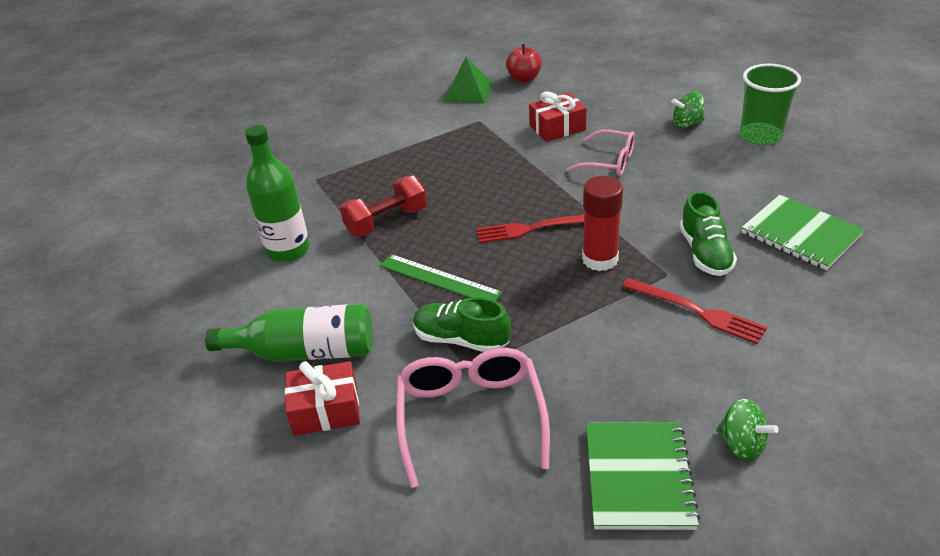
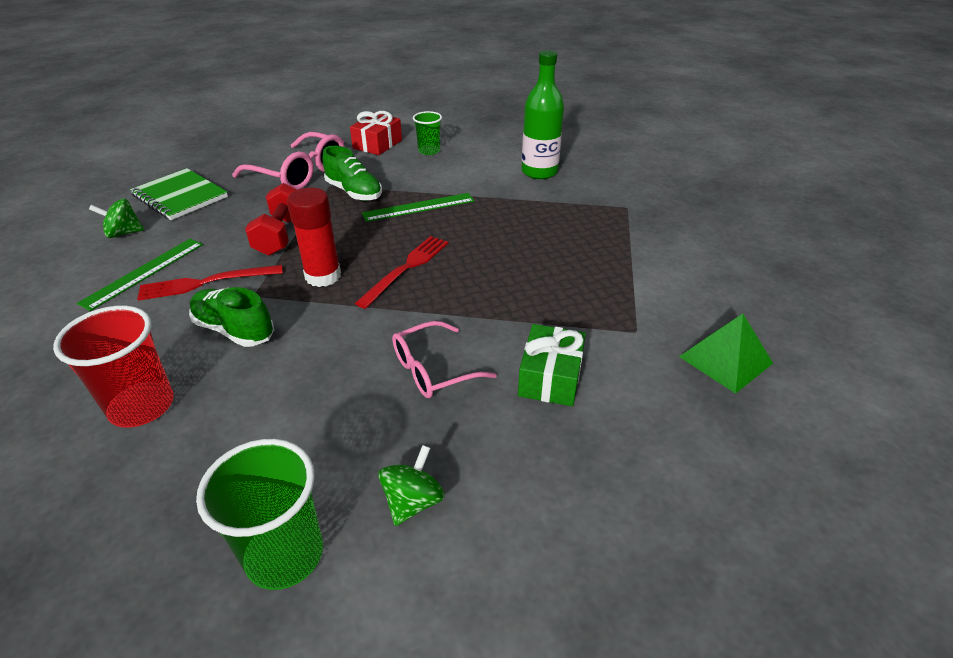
camera: 125 degrees right, 0 degrees up
green bottle [205,304,373,362] -> green cup [413,111,442,155]
red dumbbell [340,176,427,237] -> red dumbbell moved to [245,183,297,256]
green shoe [413,297,511,352] -> green shoe turned 75 degrees clockwise [323,146,382,201]
red apple [506,44,542,83] -> none
red gift [529,91,587,142] -> green gift [518,324,586,406]
green notebook [741,195,865,270] -> red cup [53,306,174,428]
none -> green ruler [77,239,203,311]

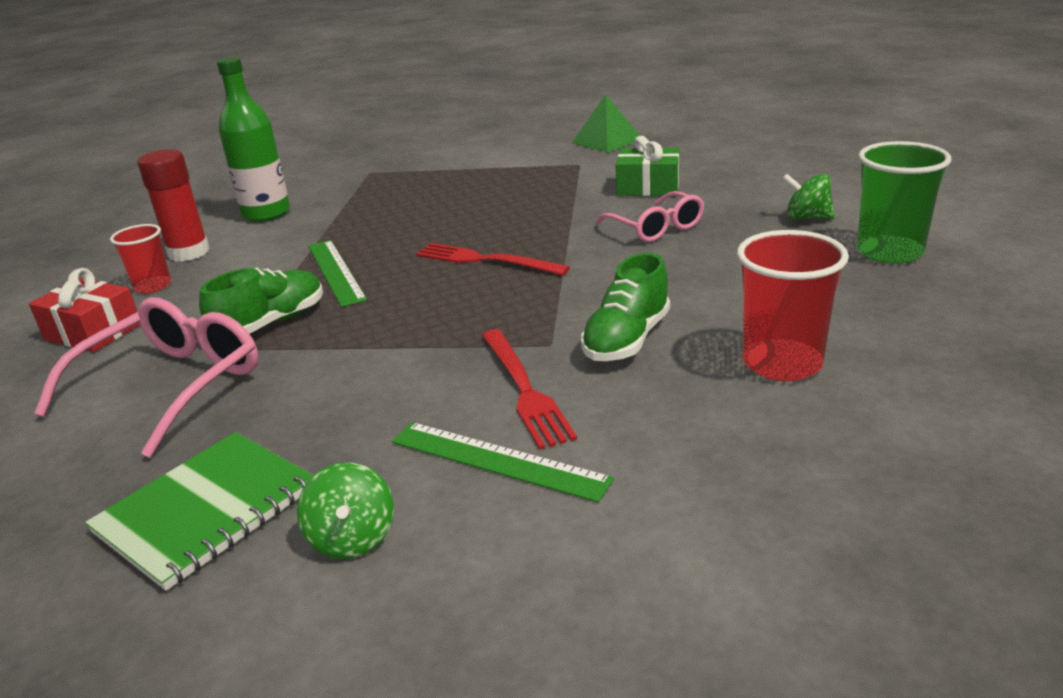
camera: 90 degrees left, 10 degrees down
red dumbbell [245,183,297,256] -> none
red glue stick [287,187,341,287] -> red glue stick moved to [137,149,210,262]
green cup [413,111,442,155] -> red cup [110,224,171,293]

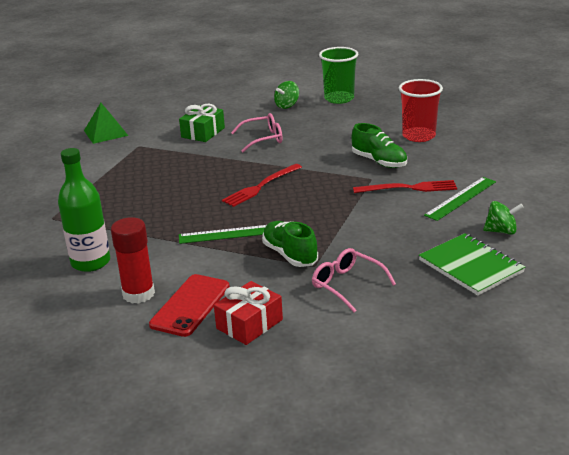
camera: 75 degrees left, 0 degrees up
pink glasses [34,297,258,458] -> pink glasses [312,248,396,313], size x0.65
red cup [110,224,171,293] -> red phone [149,274,230,337]

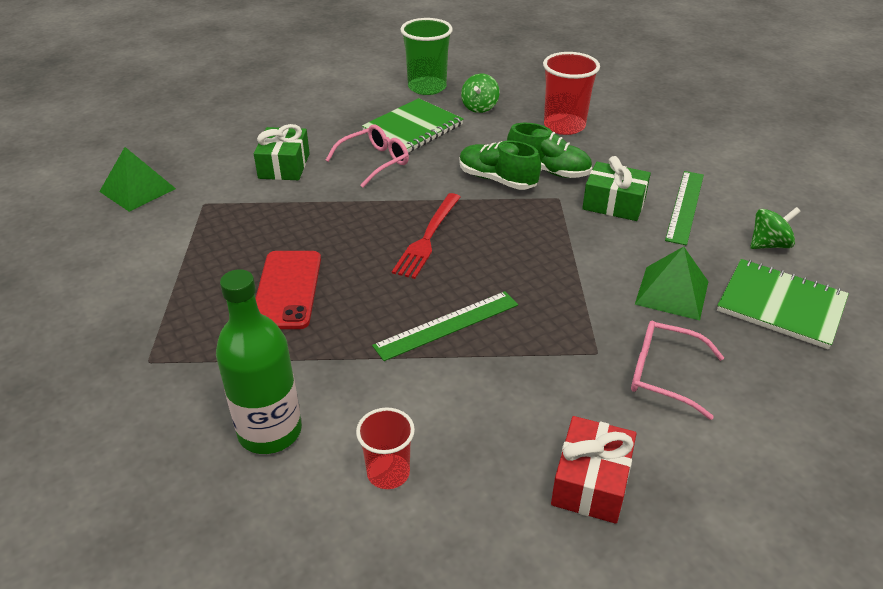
camera: 25 degrees left, 10 degrees up
red glue stick [111,217,155,304] -> red cup [356,408,415,489]
red phone [149,274,230,337] -> red phone moved to [256,251,321,329]
green shoe [262,221,318,267] -> green shoe moved to [459,141,541,190]
green spinning top [274,81,299,109] -> green spinning top moved to [461,74,500,113]
red fork [353,180,457,193] -> green gift [582,156,651,221]
none -> green notebook [362,98,464,153]
none -> green pyramid [635,247,709,320]

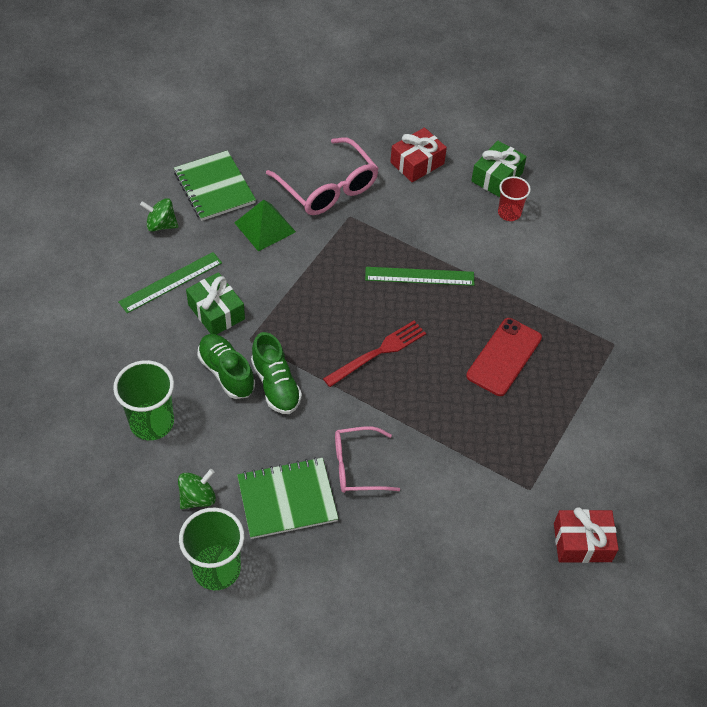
camera: 150 degrees left, 15 degrees up
green pyramid [99,147,176,212] -> red gift [554,507,619,563]
green bottle [216,269,302,454] -> none
green gift [254,124,310,180] -> green gift moved to [471,141,527,197]
red cup [543,52,600,135] -> green cup [113,360,174,440]
pink glasses [631,321,724,420] -> pink glasses [266,137,379,215], size x1.55

